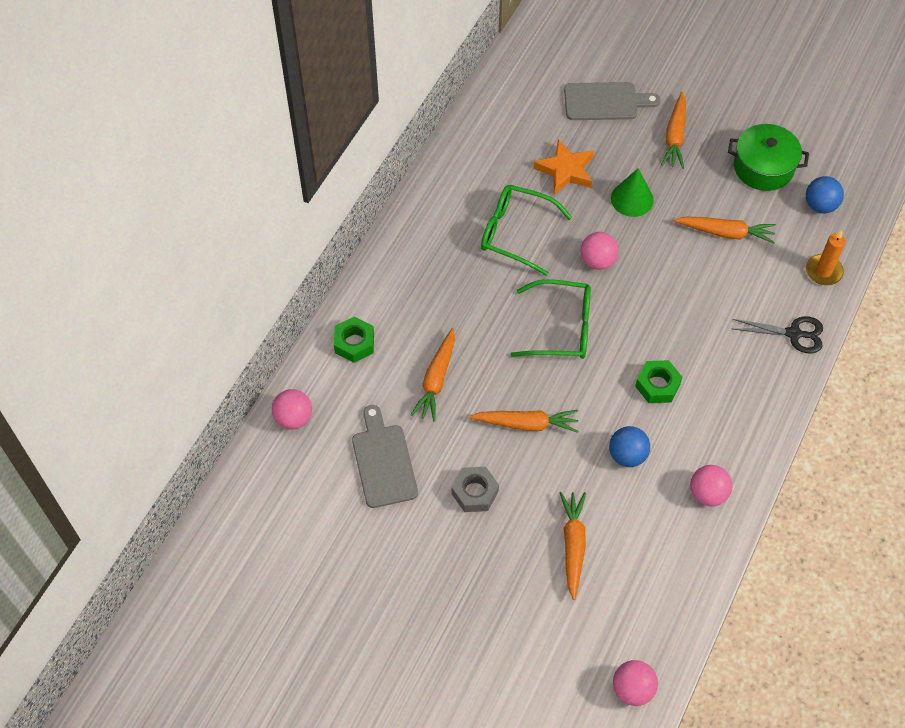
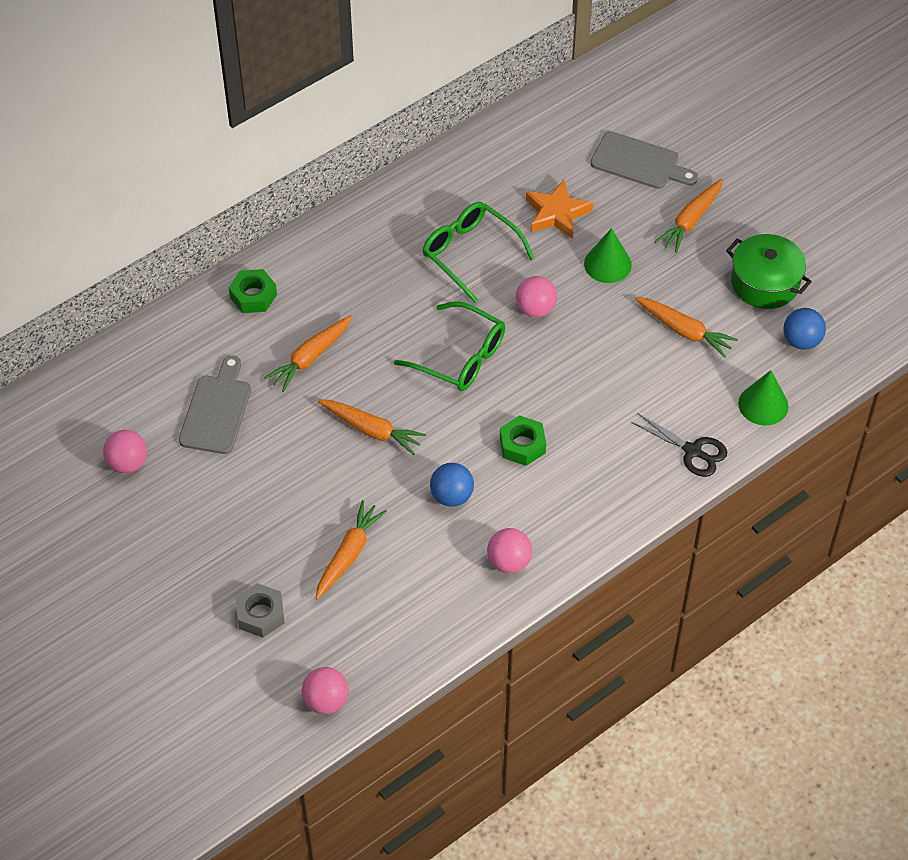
camera: 25 degrees right, 5 degrees down
pink ball [272,389,312,429] -> pink ball moved to [103,430,147,473]
grey nut [451,467,499,512] -> grey nut moved to [236,583,285,637]
orange candle [806,230,846,285] -> green cone [738,370,789,425]

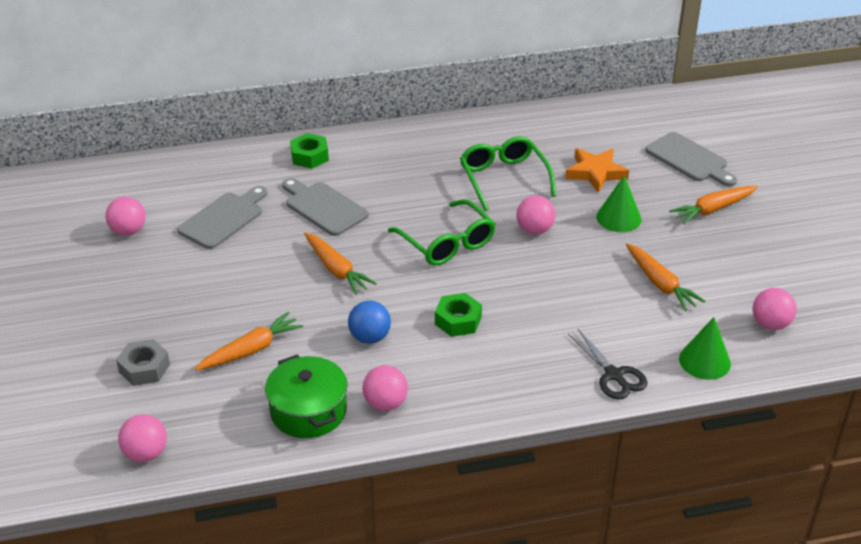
camera: 25 degrees right, 15 degrees down
orange carrot [264,315,352,392] -> grey cutting board [282,178,369,236]
green pot [726,234,812,309] -> green pot moved to [265,355,348,438]
blue ball [784,308,826,350] -> pink ball [753,288,797,330]

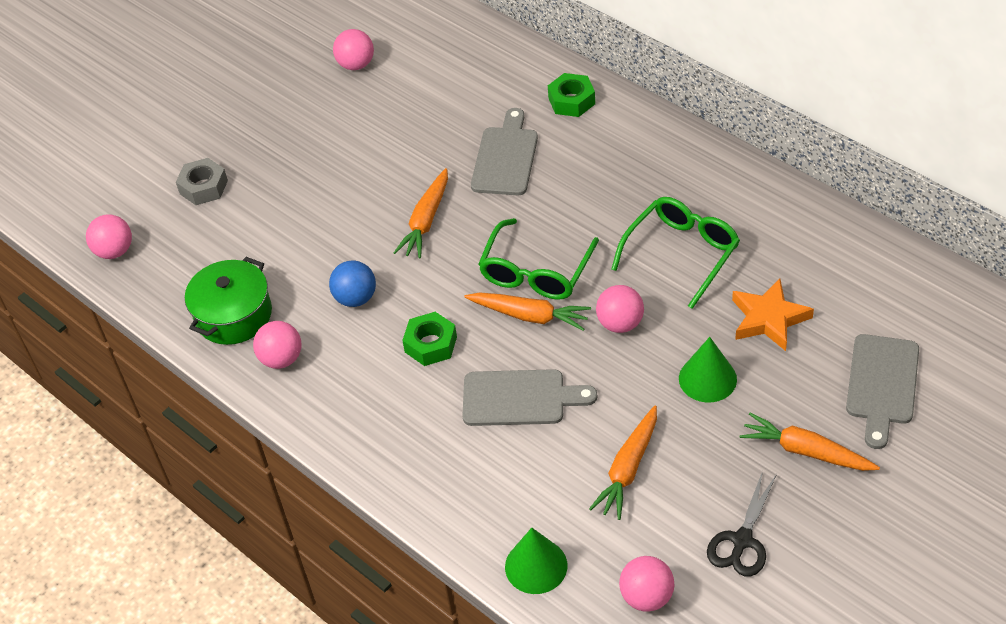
camera: 60 degrees right, 10 degrees up
grey cutting board [177,186,267,249] -> grey cutting board moved to [462,369,597,426]
orange carrot [195,312,303,371] -> orange carrot moved to [464,292,591,331]
black scissors [568,329,648,400] -> black scissors moved to [707,471,777,577]

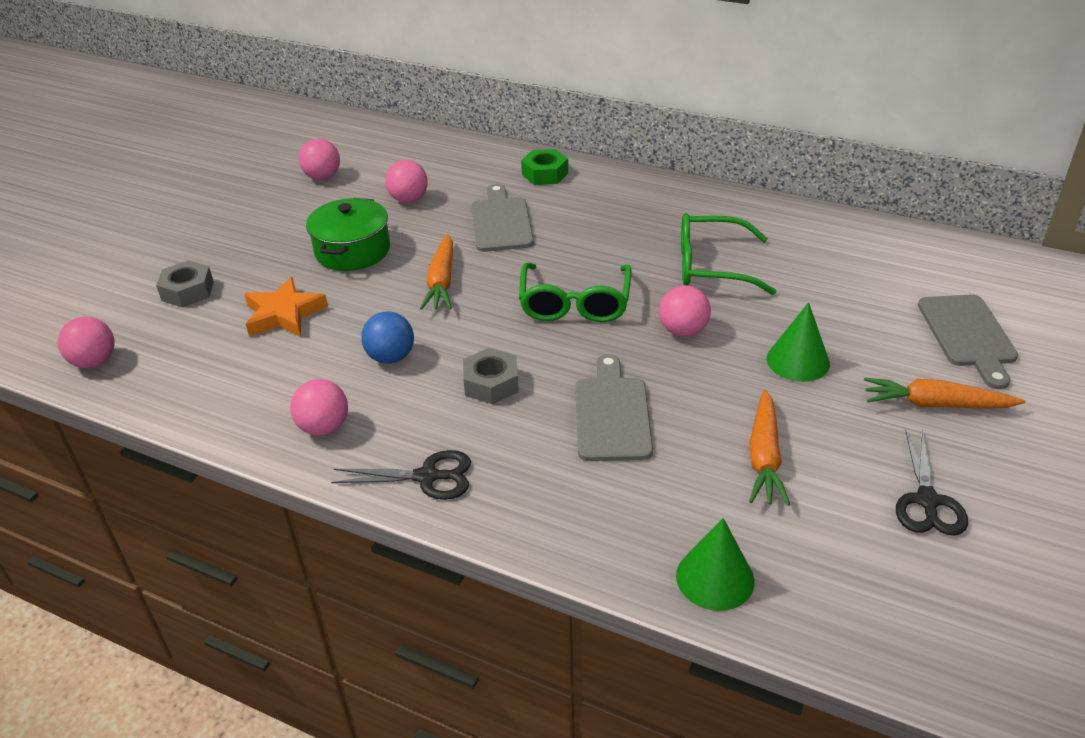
camera: 20 degrees left, 10 degrees down
green pot [185,257,272,345] -> green pot moved to [306,198,390,271]
green nut [402,312,457,366] -> grey nut [463,348,519,404]
grey cutting board [462,369,597,426] -> grey cutting board turned 75 degrees counterclockwise [575,354,653,461]
orange carrot [464,292,591,331] -> none
green glasses [611,197,740,309] -> green glasses turned 105 degrees counterclockwise [681,213,777,295]
pink ball [619,556,675,612] -> pink ball moved to [385,160,428,203]
orange star [732,279,814,351] -> orange star moved to [244,277,328,337]
none -> black scissors [331,450,471,500]

